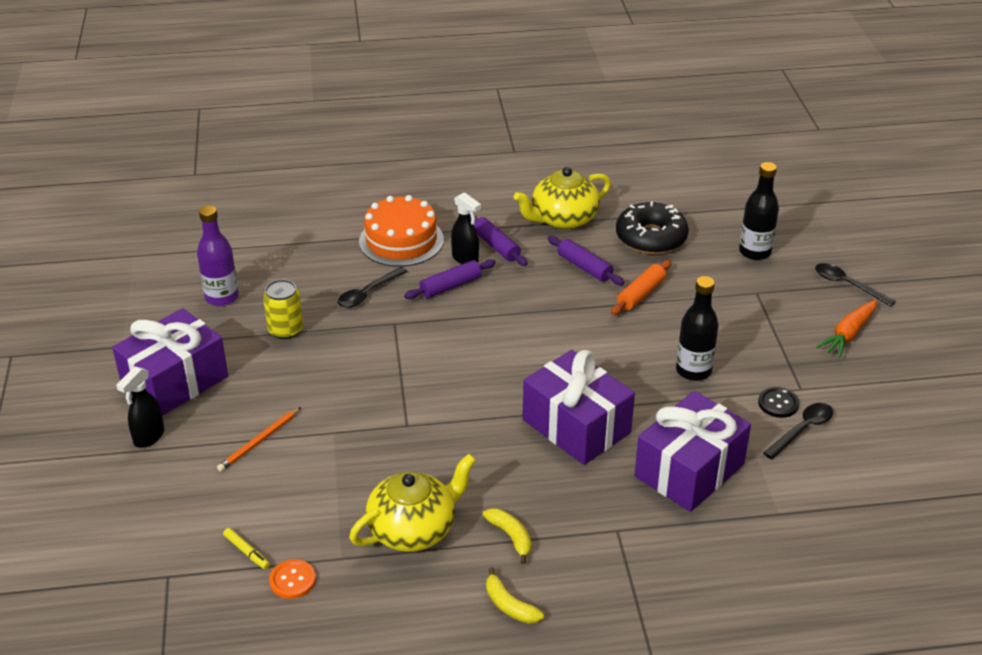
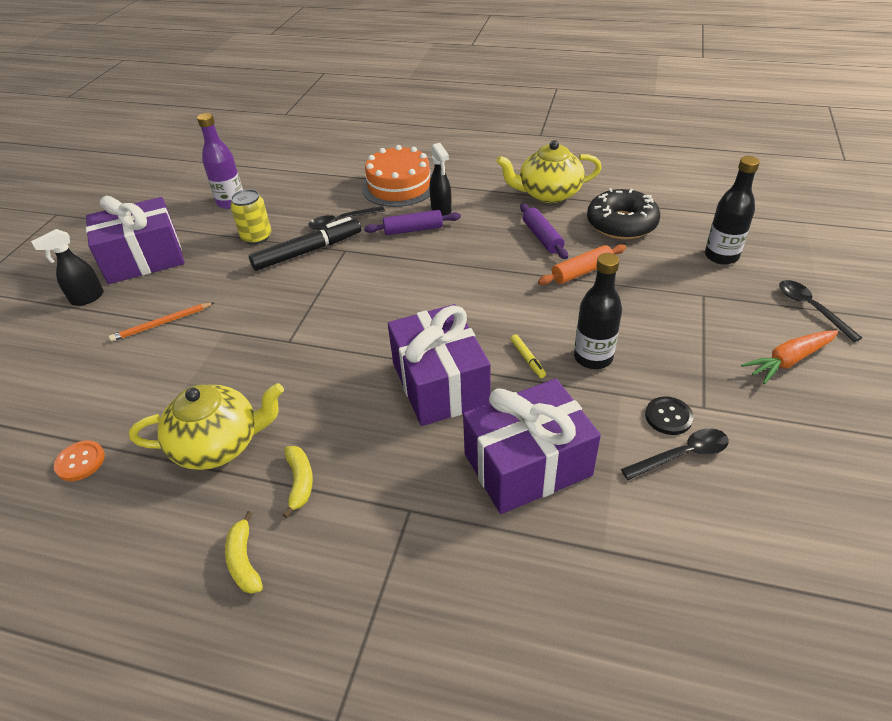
camera: 25 degrees right, 5 degrees up
yellow marker [223,528,270,569] -> yellow marker moved to [511,334,546,378]
purple rolling pin [470,214,528,266] -> none
none -> black marker [249,217,361,271]

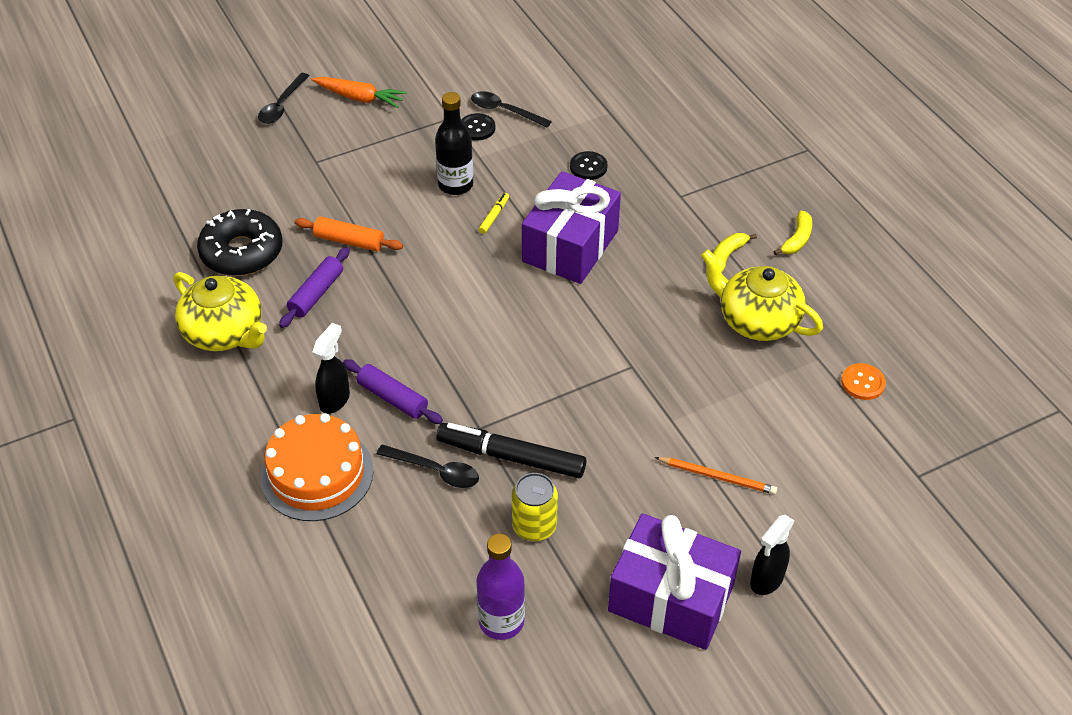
camera: 135 degrees left, 5 degrees up
black spray bottle [31,229,104,306] -> black spray bottle turned 120 degrees clockwise [750,515,795,595]
purple gift [463,379,601,514] -> black button [570,151,608,180]
black bottle [705,156,760,265] -> none

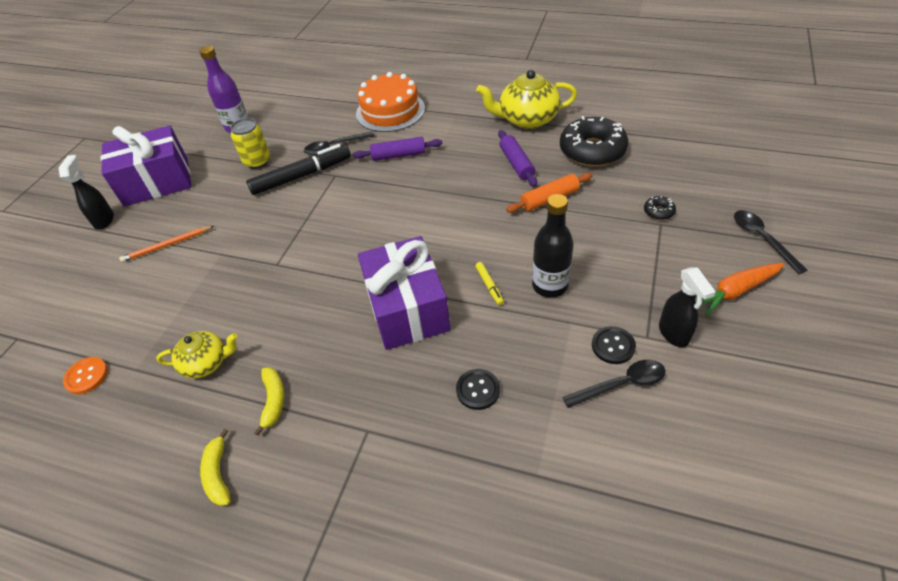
camera: 140 degrees right, 0 degrees up
black spray bottle [313,323,350,414] -> black spray bottle moved to [659,267,716,347]
yellow teapot [701,249,823,341] -> yellow teapot [156,331,238,378], size x0.61
none -> black donut [644,196,676,220]

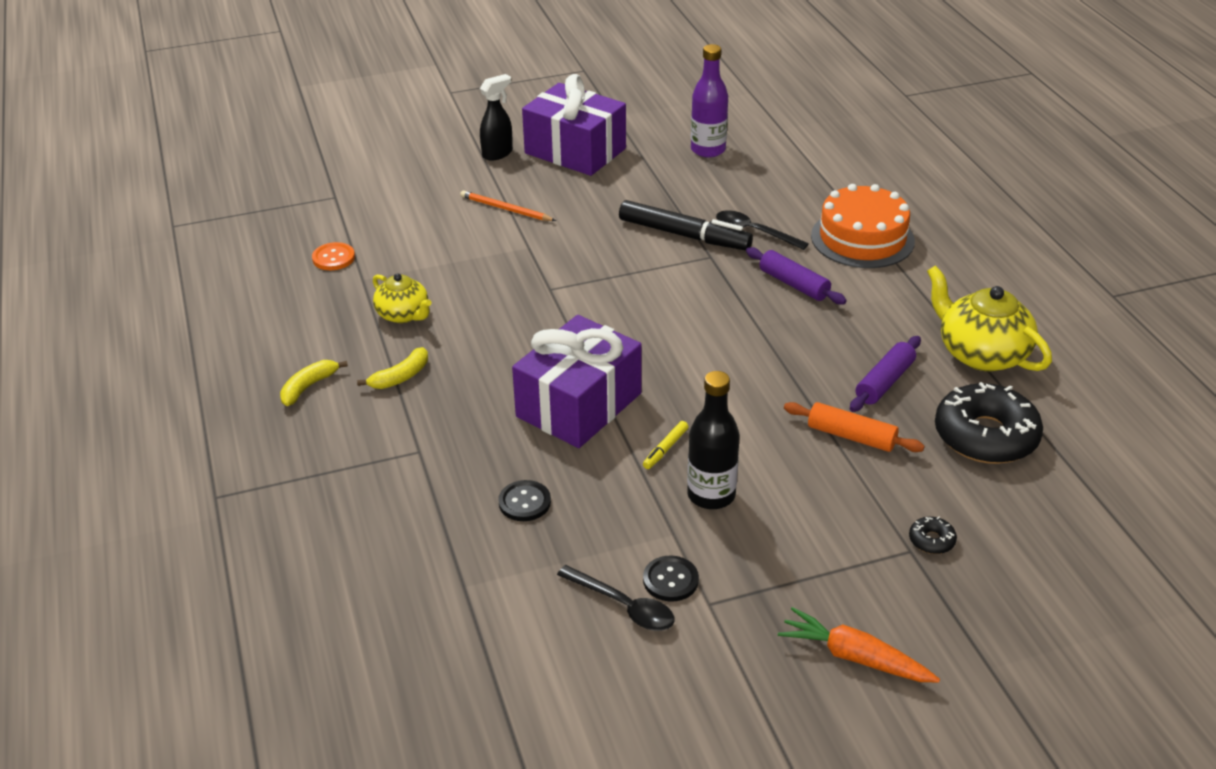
camera: 50 degrees right, 10 degrees down
yellow can [230,118,270,169] -> none
black spray bottle [659,267,716,347] -> none
black spoon [734,210,807,274] -> none

